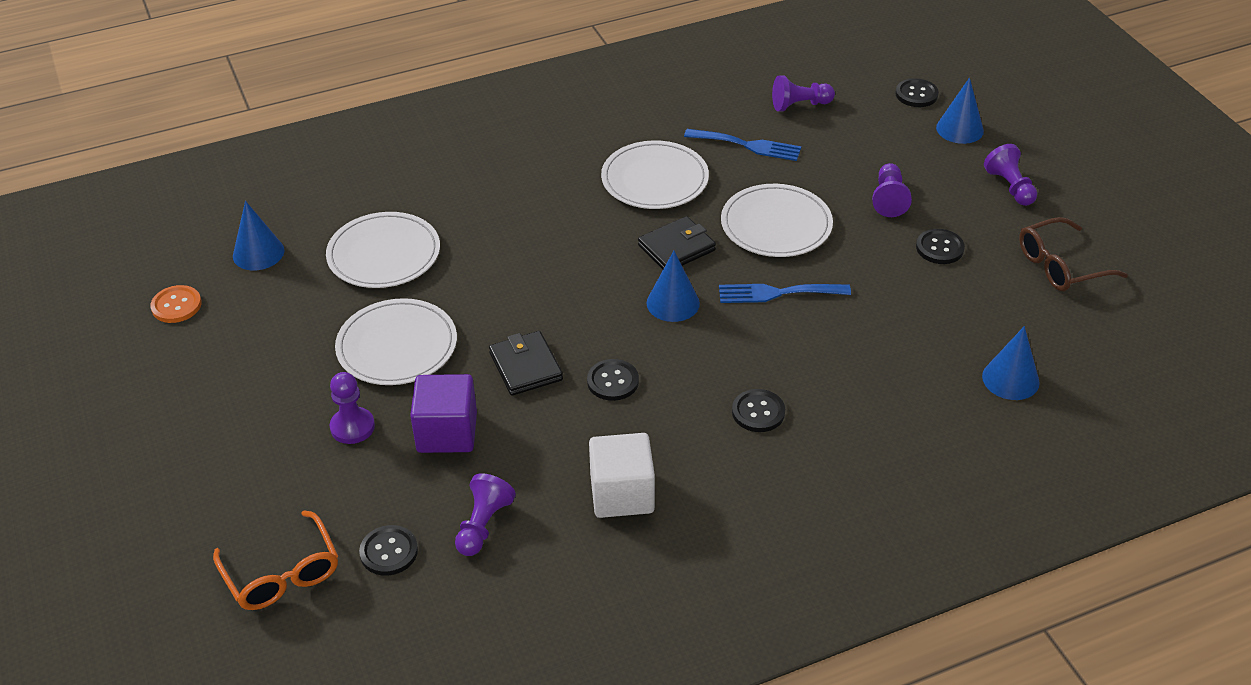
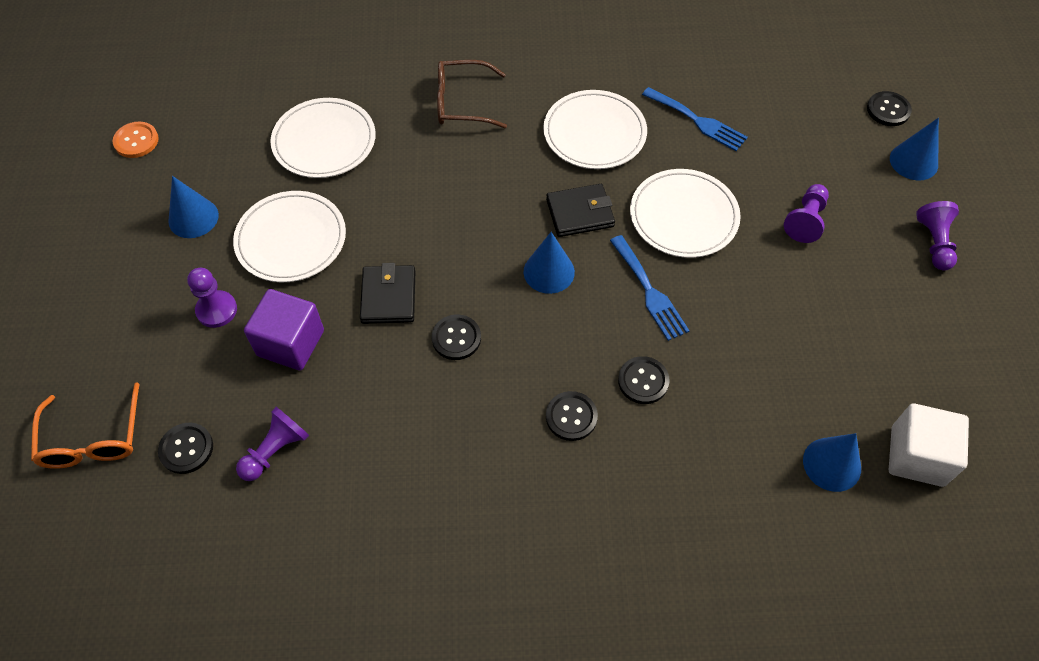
camera: 20 degrees right, 15 degrees up
blue cone [233,201,284,270] -> blue cone moved to [168,176,219,238]
white cube [589,433,655,518] -> white cube moved to [889,403,969,487]
blue fork [719,284,851,303] -> blue fork turned 135 degrees counterclockwise [610,235,690,341]
purple pawn [772,75,835,111] -> none
black button [916,229,965,264] -> black button moved to [618,356,670,404]
brown glasses [1019,217,1128,291] -> brown glasses moved to [437,60,507,128]

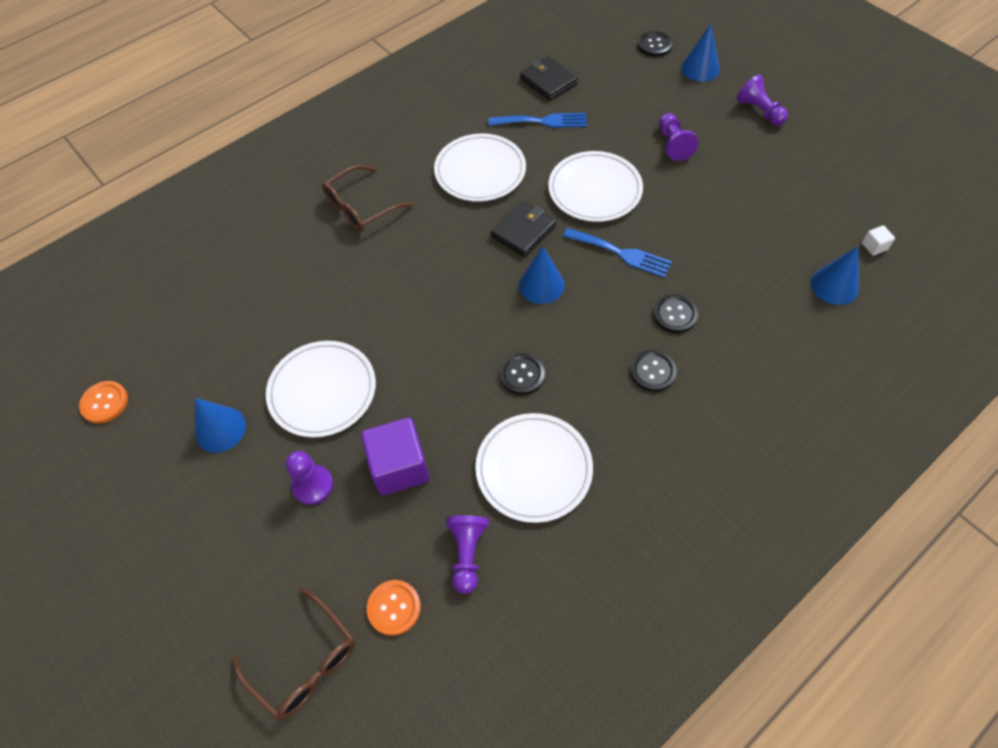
camera: 35 degrees left, 0 degrees up
orange glasses [31,382,140,469] -> brown glasses [232,589,355,720]
black button [158,423,213,474] -> orange button [367,580,421,636]
white plate [270,98,376,178] -> white plate moved to [475,413,593,523]
black wallet [360,263,416,324] -> black wallet moved to [520,56,578,101]
white cube [889,403,969,487] -> white cube [862,225,895,256], size x0.43

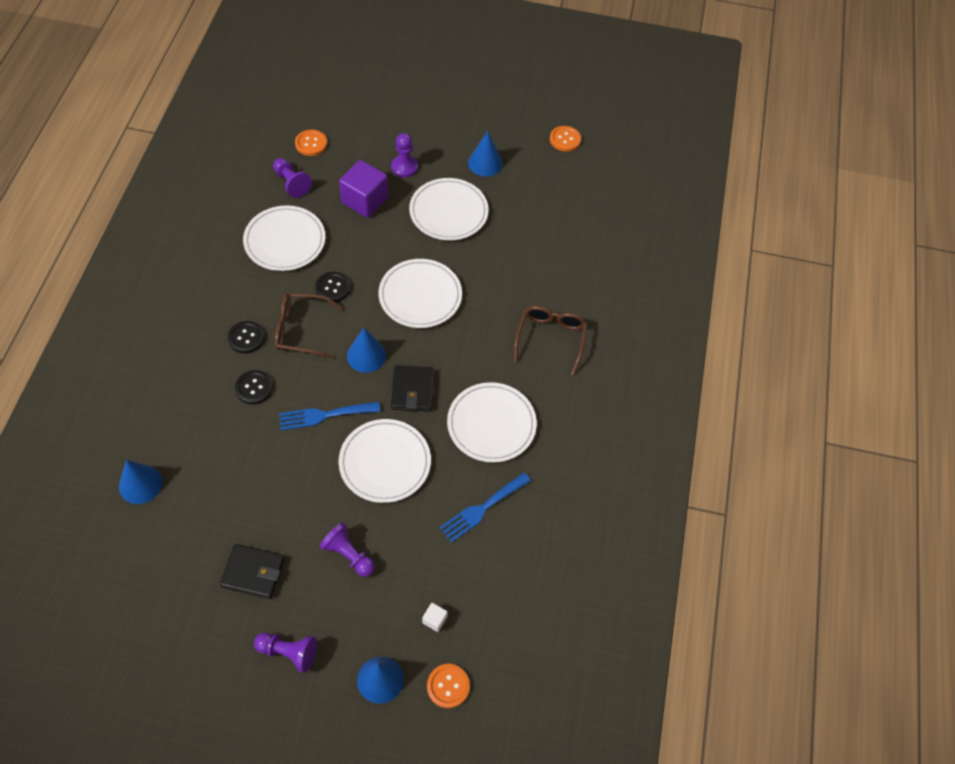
camera: 135 degrees right, 0 degrees up
brown glasses [232,589,355,720] -> brown glasses moved to [275,293,342,359]
black wallet [520,56,578,101] -> black wallet moved to [220,544,285,599]
black button [638,31,673,57] -> orange button [427,664,470,708]
white cube [862,225,895,256] -> white cube moved to [422,603,448,632]
none -> white plate [378,259,462,328]

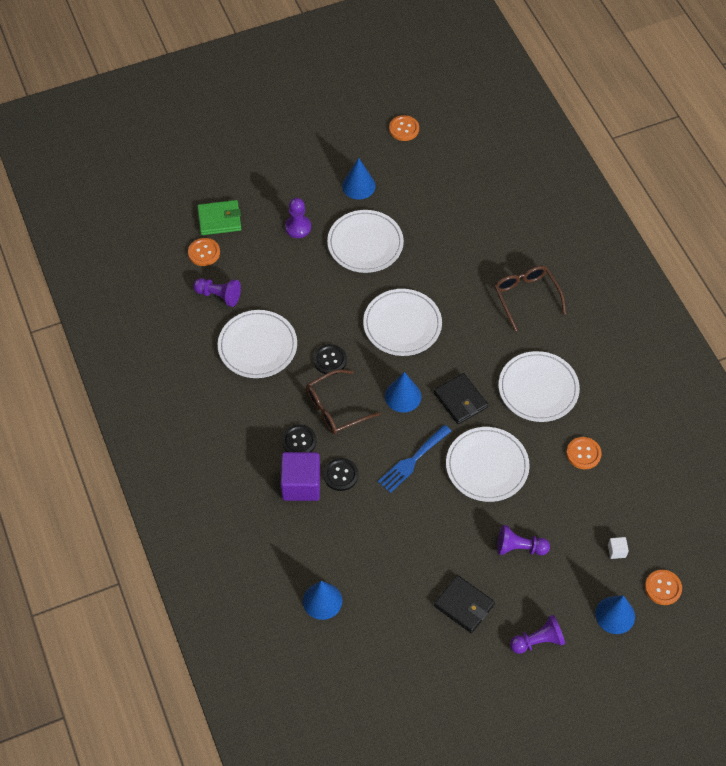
camera: 30 degrees left, 0 degrees up
black wallet [220,544,285,599] -> black wallet turned 60 degrees clockwise [434,575,495,633]
purple cube [339,160,388,218] -> purple cube moved to [280,452,320,501]
blue fork [439,472,531,543] -> orange button [566,437,602,469]
none -> green wallet [197,200,241,235]

